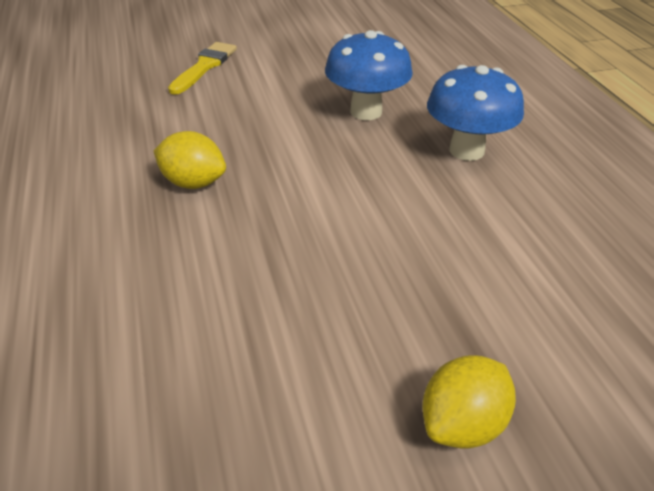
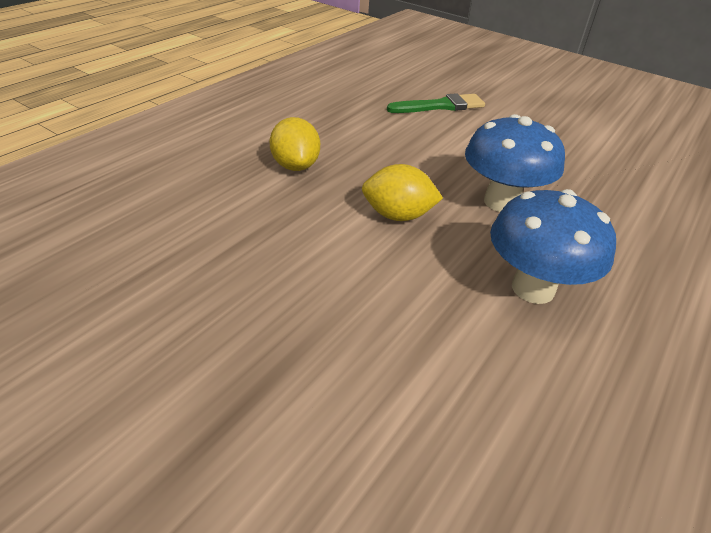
camera: 50 degrees right, 0 degrees up
yellow brush [168,42,237,95] -> green brush [387,93,485,113]
yellow lemon [422,355,516,449] -> yellow lemon moved to [362,164,443,221]

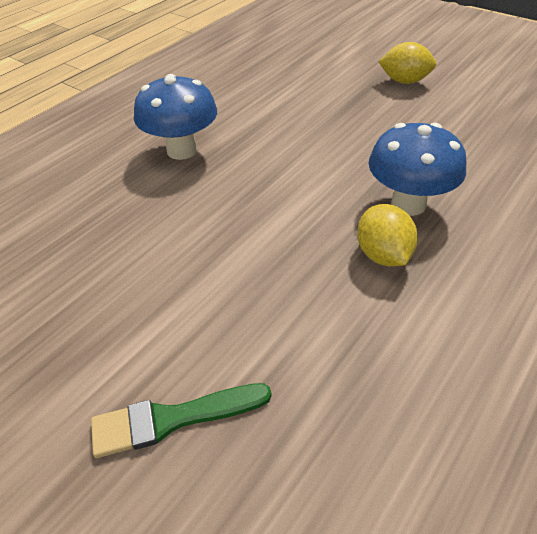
camera: 175 degrees left, 5 degrees up
yellow lemon [362,164,443,221] -> yellow lemon moved to [378,42,436,84]
blue mushroom [465,114,565,212] -> blue mushroom moved to [369,123,466,216]

